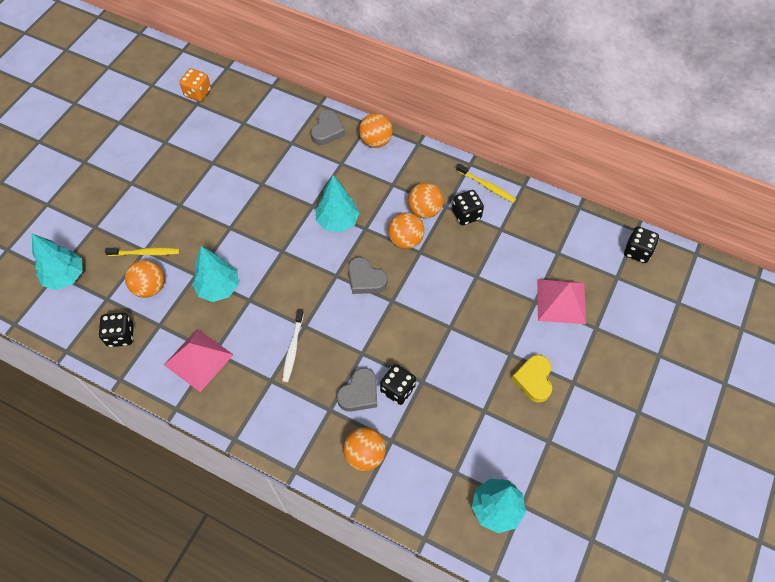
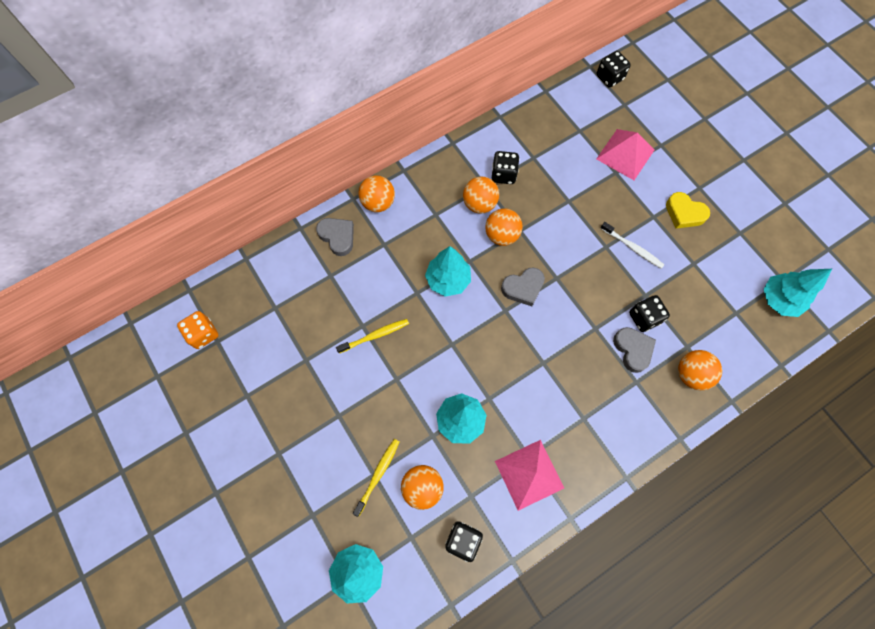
camera: 60 degrees left, 10 degrees up
white toothbrush [282,309,304,382] -> white toothbrush moved to [601,222,664,269]
yellow toothbrush [456,163,516,203] -> yellow toothbrush moved to [336,319,409,353]

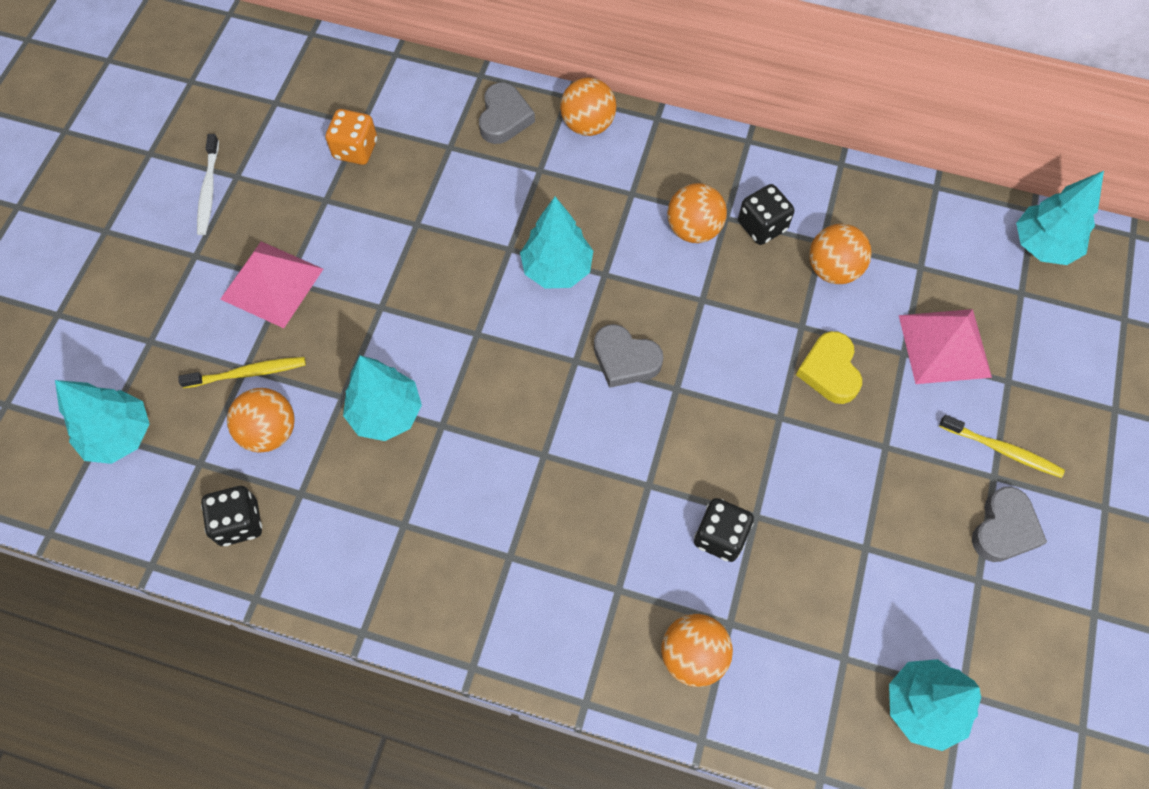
camera: 50 degrees right, 5 degrees down
orange dice [177,311,218,349] -> orange dice moved to [326,109,377,165]
yellow toothbrush [336,319,409,353] -> yellow toothbrush moved to [939,415,1065,478]
orange ball [485,208,523,246] -> orange ball moved to [809,224,872,284]
pink pyramid [495,440,564,511] -> pink pyramid moved to [220,241,323,328]
black dice [597,51,631,88] -> turquoise tree [1016,171,1104,265]
white toothbrush [601,222,664,269] -> white toothbrush moved to [197,134,219,235]
grey heart [613,327,656,373] -> grey heart moved to [972,486,1047,562]
yellow heart [666,192,710,229] -> yellow heart moved to [796,331,862,404]

